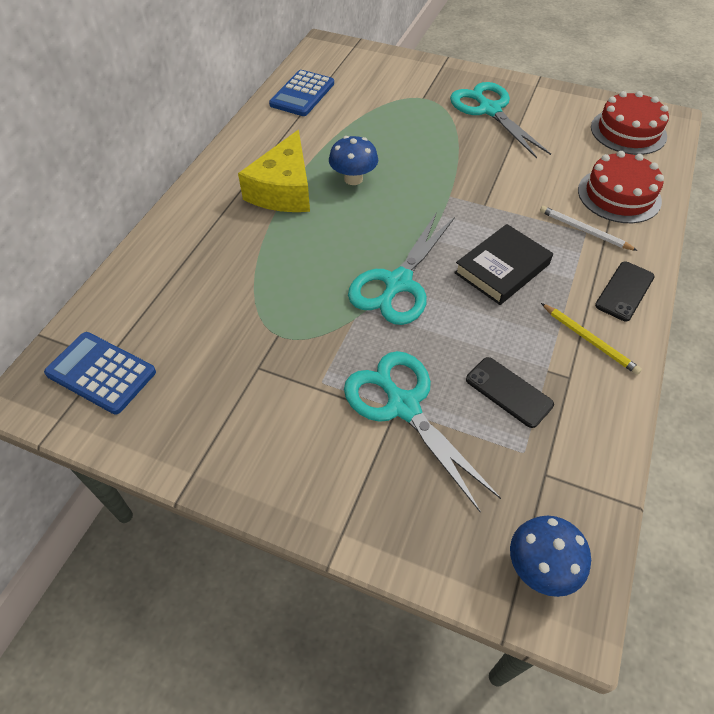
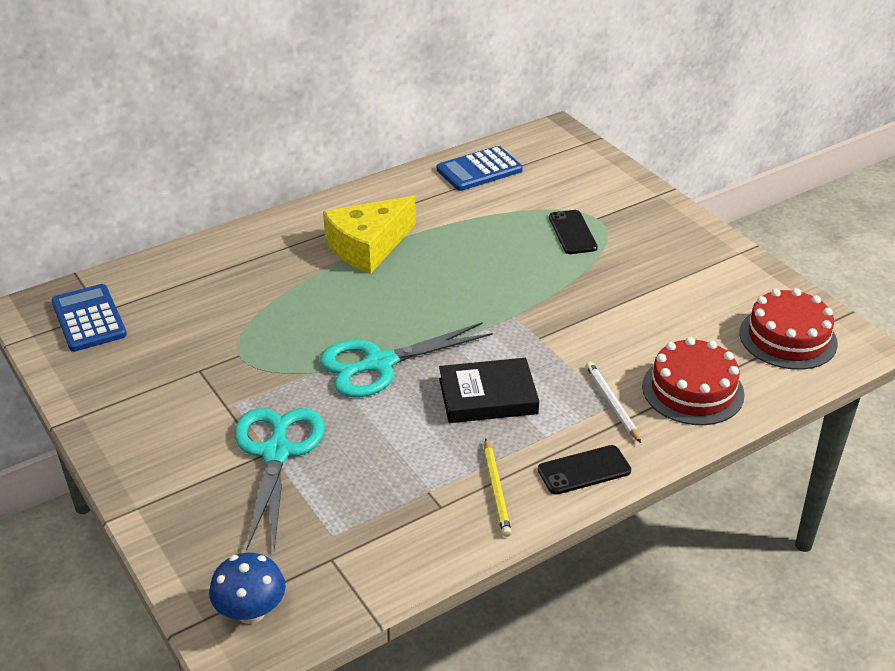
camera: 35 degrees right, 15 degrees down
blue mushroom [329,136,378,185] -> none
turquoise scissors [450,82,551,159] -> none
black phone [466,357,554,428] -> black phone moved to [549,210,598,254]

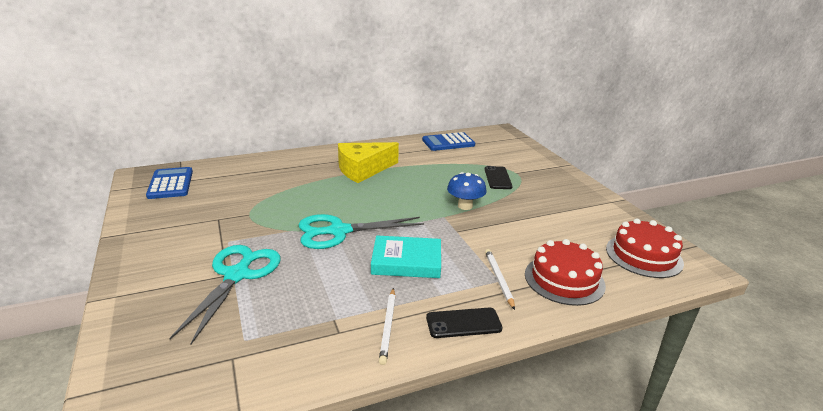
camera: 10 degrees right, 10 degrees down
blue mushroom [209,553,286,624] -> blue mushroom moved to [447,172,487,210]
black book [439,358,539,423] -> turquoise book [371,236,441,278]
yellow pencil [484,438,512,537] -> white pencil [379,288,396,365]

